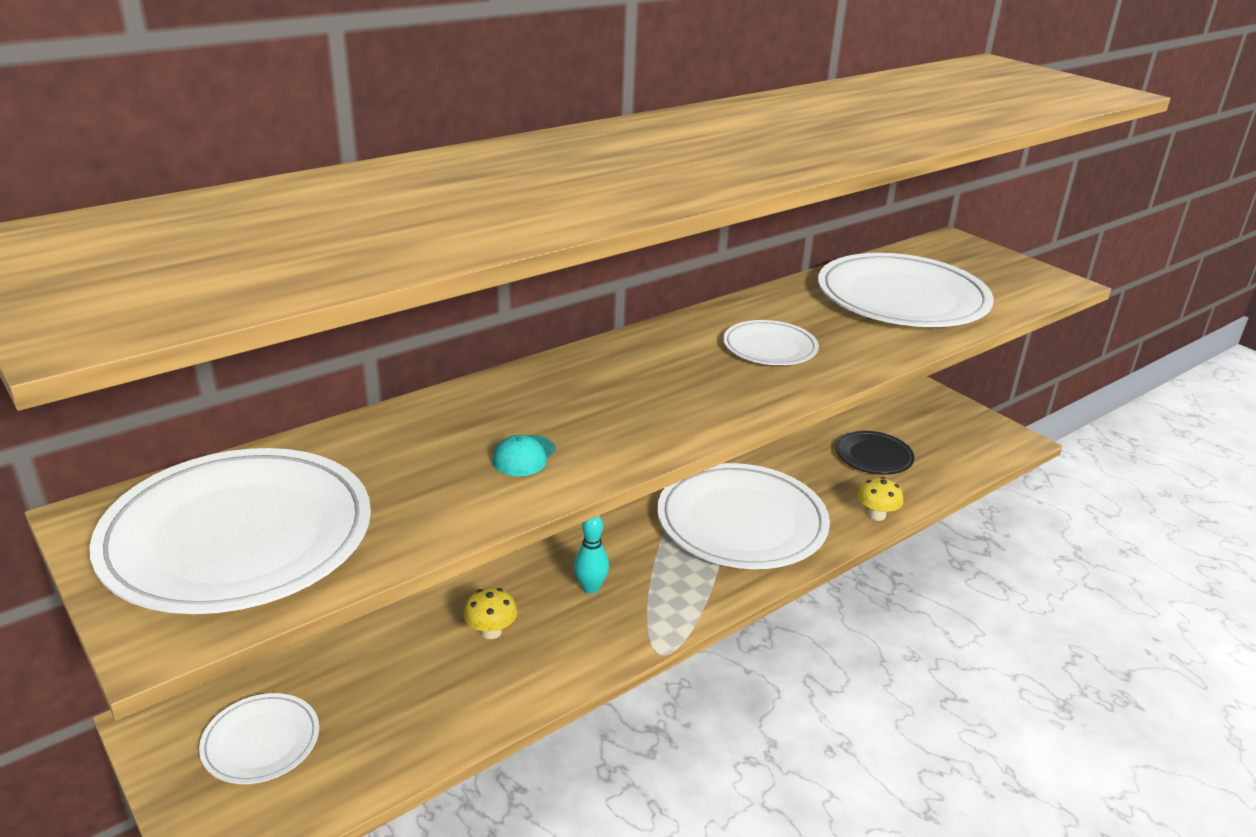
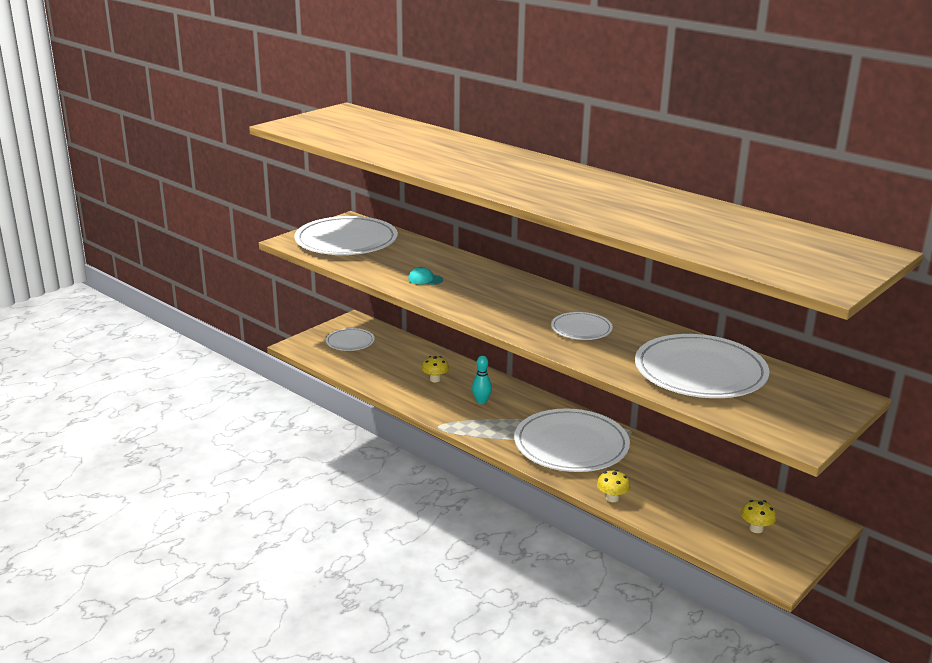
camera: 80 degrees right, 5 degrees down
black plate [836,431,915,475] -> none
none -> yellow mushroom [741,500,776,533]

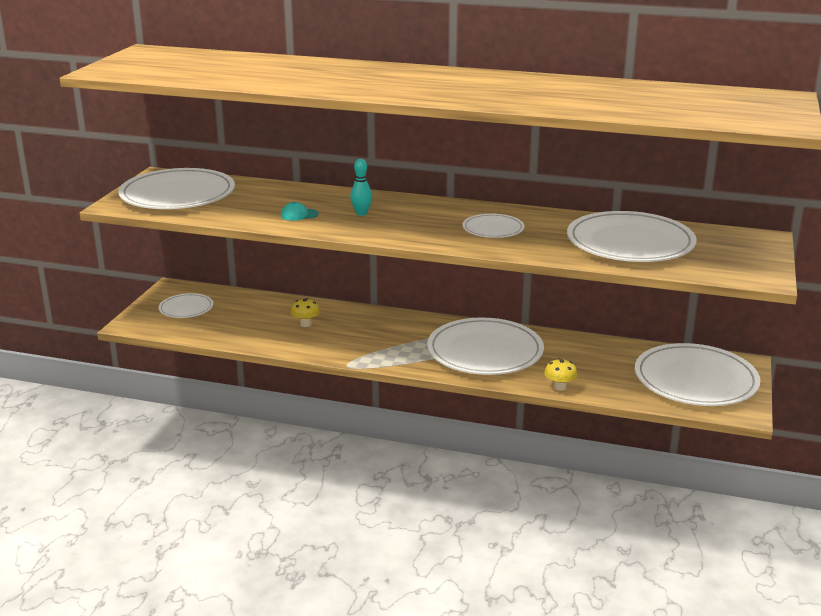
camera: 25 degrees left, 0 degrees up
turquoise bowling pin [472,356,492,404] -> turquoise bowling pin moved to [350,159,372,216]
yellow mushroom [741,500,776,533] -> white plate [635,343,760,406]

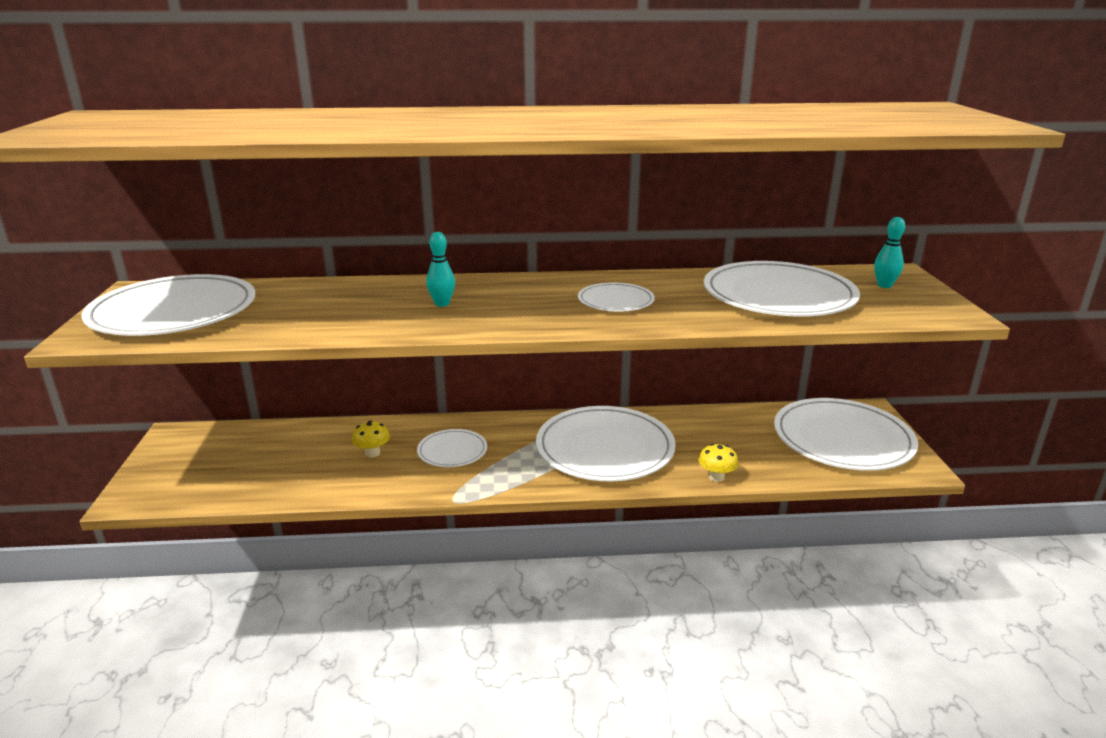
camera: 20 degrees left, 0 degrees up
white plate [159,293,213,318] -> white plate moved to [417,429,487,467]
turquoise cap [281,202,319,221] -> none
none -> turquoise bowling pin [874,217,905,288]

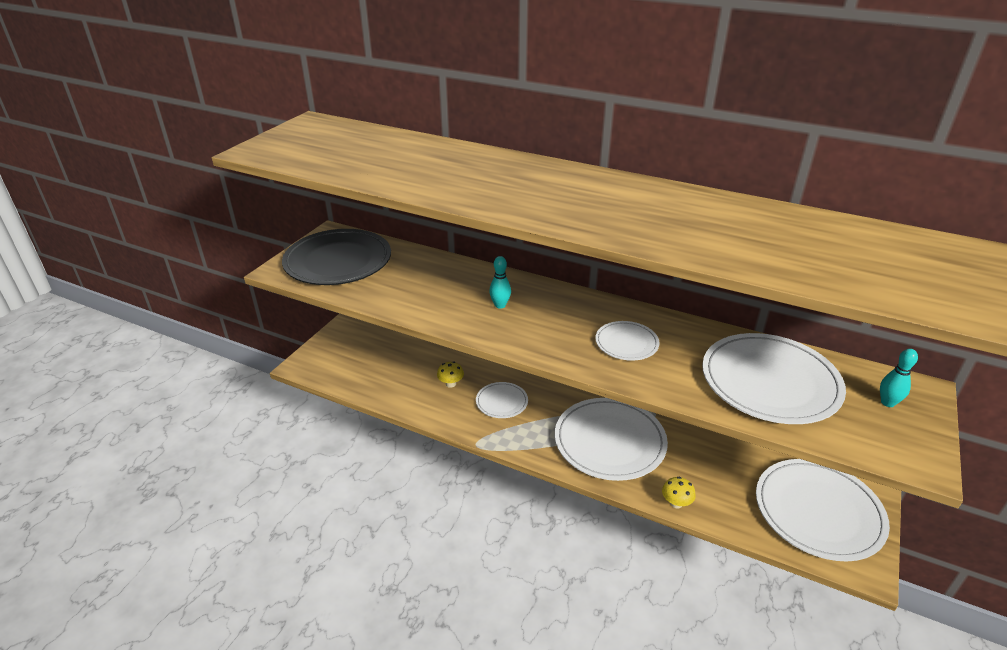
camera: 30 degrees right, 10 degrees up
white plate [81,274,255,336] -> black plate [282,229,391,285]

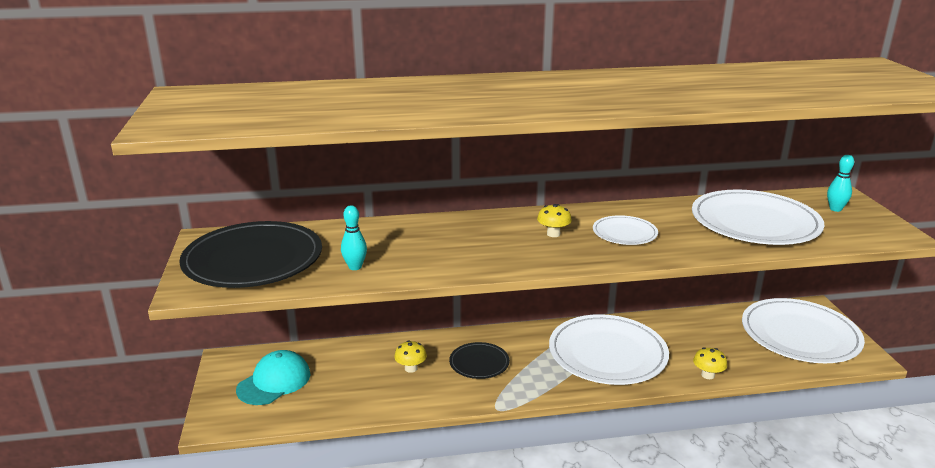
camera: 35 degrees left, 10 degrees down
white plate [476,382,528,418] -> black plate [449,342,510,379]
turquoise bowling pin [489,256,511,309] -> turquoise bowling pin moved to [341,205,367,270]
none -> turquoise cap [236,350,310,405]
none -> yellow mushroom [537,204,572,237]

